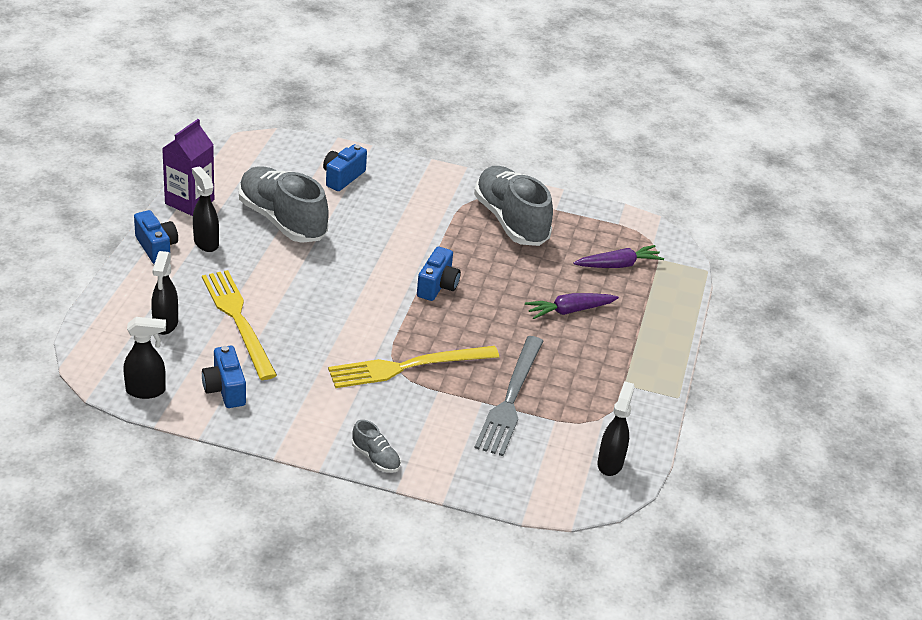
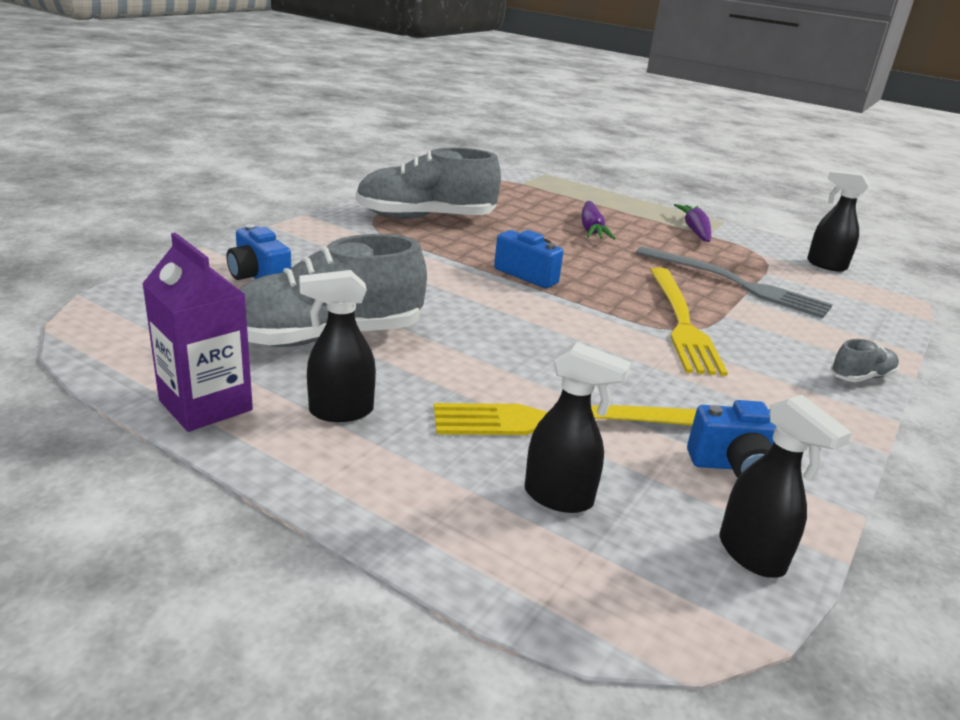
camera: 70 degrees left, 10 degrees down
black spray bottle [123,317,166,399] -> black spray bottle turned 135 degrees clockwise [720,395,852,578]
blue camera [134,210,178,264] -> none
purple carrot [574,245,664,268] -> purple carrot moved to [674,204,711,242]

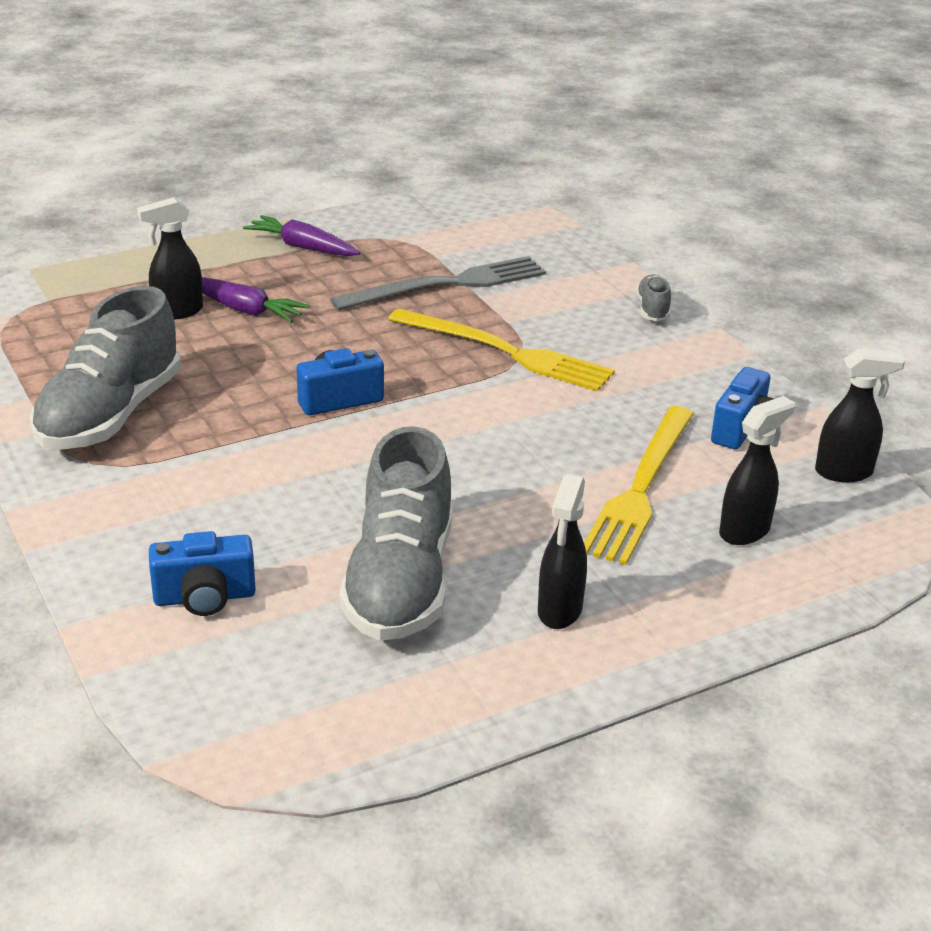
camera: 60 degrees left, 5 degrees up
purple carton [142,233,253,432] -> none
black spray bottle [807,170,870,272] -> black spray bottle moved to [137,198,203,320]

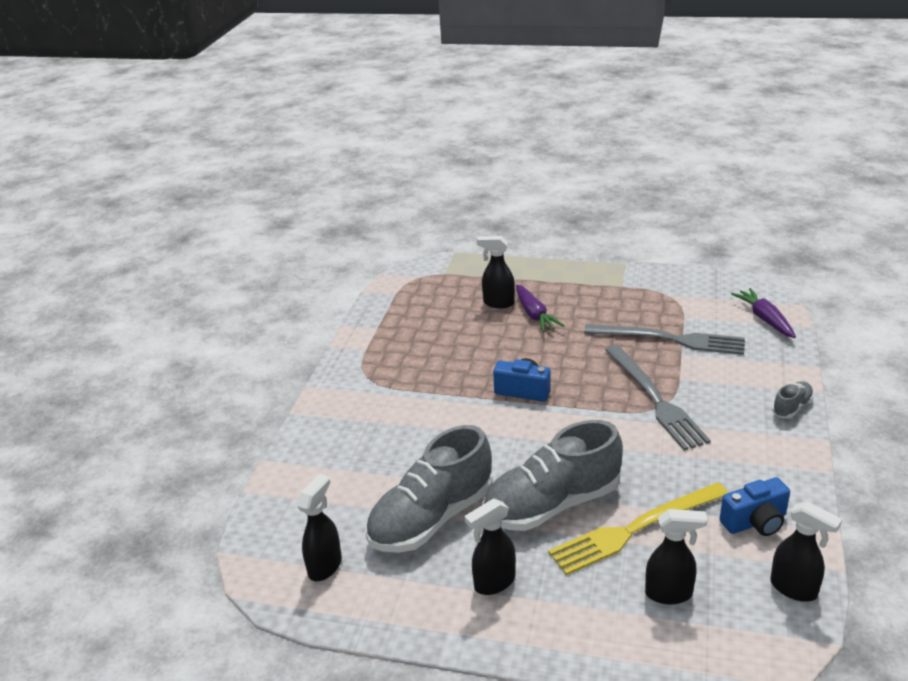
camera: 45 degrees right, 0 degrees up
grey shoe [30,286,181,450] -> grey shoe moved to [482,420,623,531]
blue camera [149,531,256,616] -> none
purple carrot [243,215,360,256] -> purple carrot moved to [731,288,796,338]
yellow fork [388,308,615,392] -> grey fork [606,345,711,451]
none -> black spray bottle [297,474,342,581]

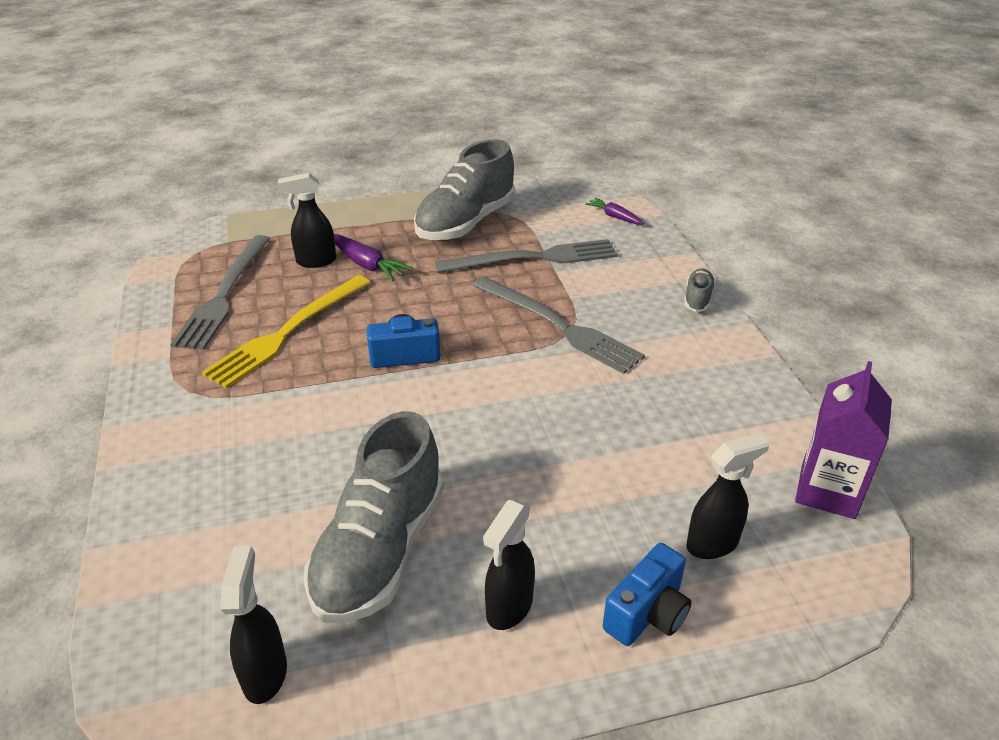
camera: 30 degrees left, 5 degrees up
grey shoe [482,420,623,531] -> grey shoe moved to [414,139,515,240]
yellow fork [548,483,729,575] -> yellow fork moved to [202,275,370,388]
blue camera [720,477,790,536] -> blue camera moved to [603,543,691,646]
purple carrot [731,288,796,338] -> purple carrot [585,198,644,225], size x0.66
black spray bottle [770,501,842,602] -> purple carton [795,361,892,519]
none -> grey fork [170,235,271,350]

